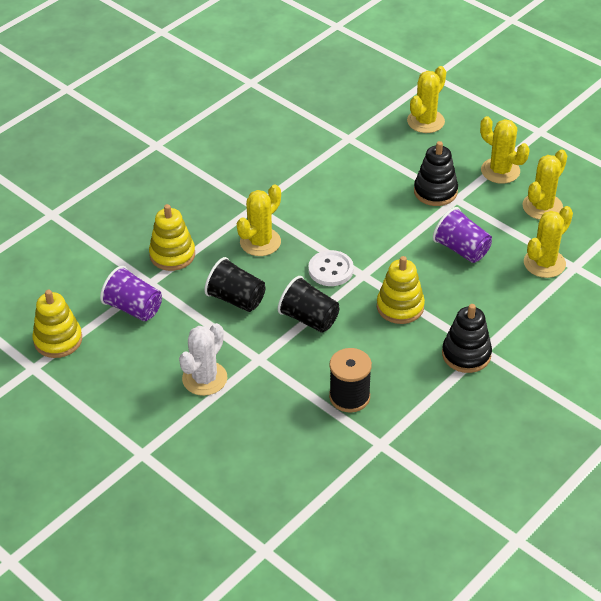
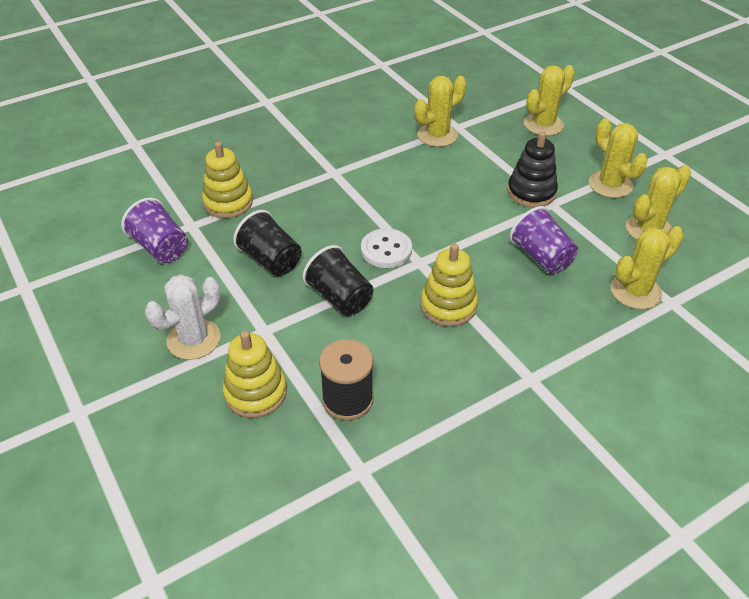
camera: 15 degrees right, 0 degrees up
yellow stacking toy [32,290,82,358] -> yellow stacking toy moved to [223,331,287,418]
yellow cactus [237,184,281,256] -> yellow cactus moved to [414,76,466,147]
black stacking toy [442,304,492,373] -> none

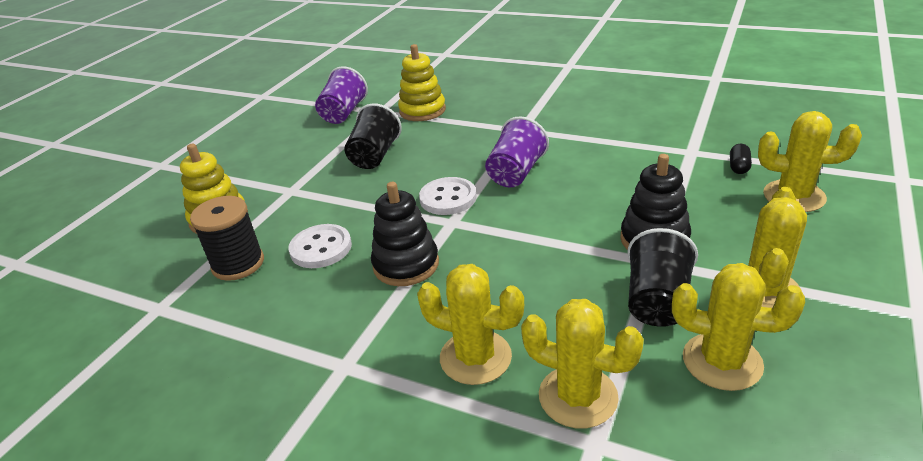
camera: 60 degrees right, 10 degrees down
white cactus [145,274,221,360] -> none
black cup [303,245,373,316] -> black cup moved to [627,228,698,327]
yellow cactus [414,76,466,147] -> yellow cactus moved to [417,264,524,385]
yellow stacking toy [421,243,478,327] -> black stacking toy [371,182,439,286]
purple cup [510,206,578,274] -> purple cup moved to [485,116,549,187]
none -> white button [288,224,352,268]
none -> black capsule [730,144,752,174]

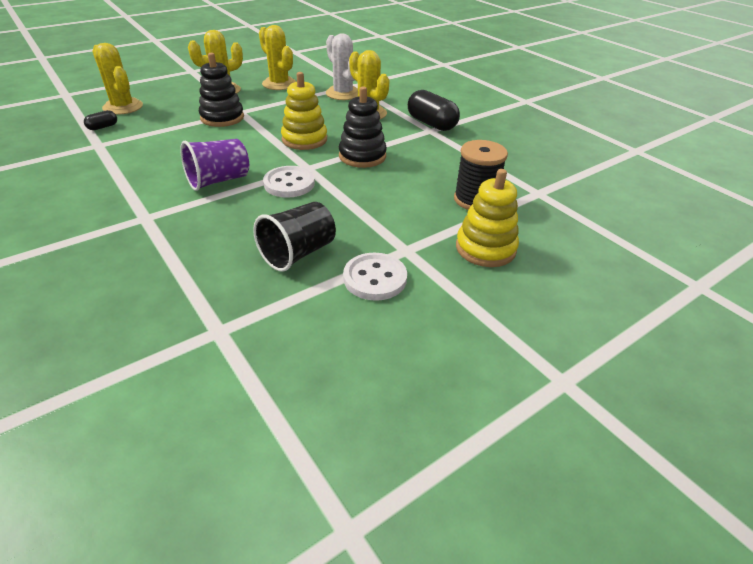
camera: 155 degrees left, 5 degrees up
white button [288,224,352,268] -> white button moved to [343,253,407,301]
purple cup [315,66,368,124] -> none
yellow stacking toy [398,44,446,121] -> yellow stacking toy moved to [281,72,327,150]
yellow cactus [521,299,644,428] -> white cactus [326,34,358,100]
black cup [627,228,698,327] -> none
none -> black capsule [408,90,460,131]

